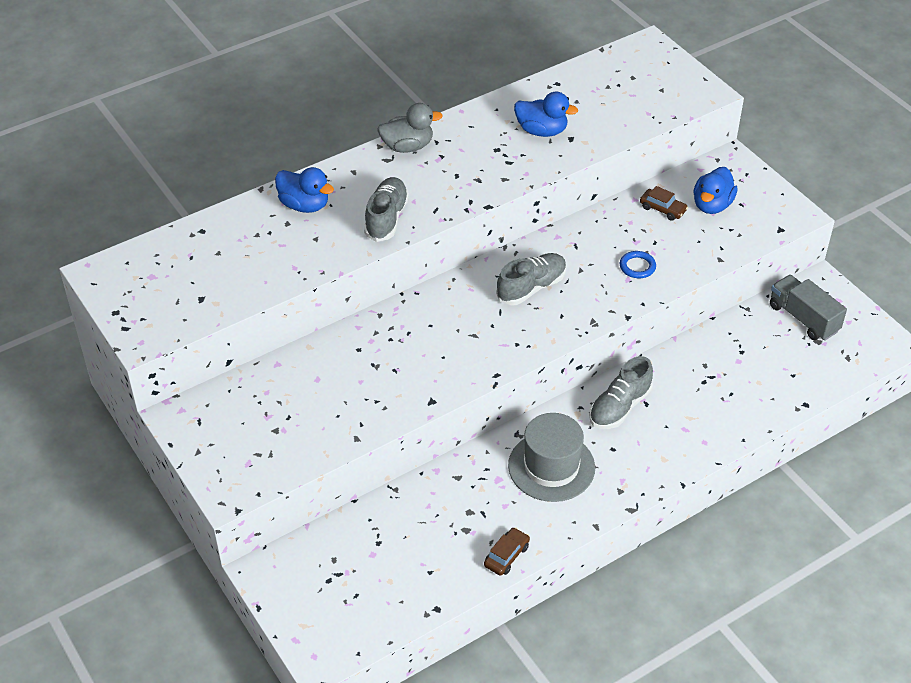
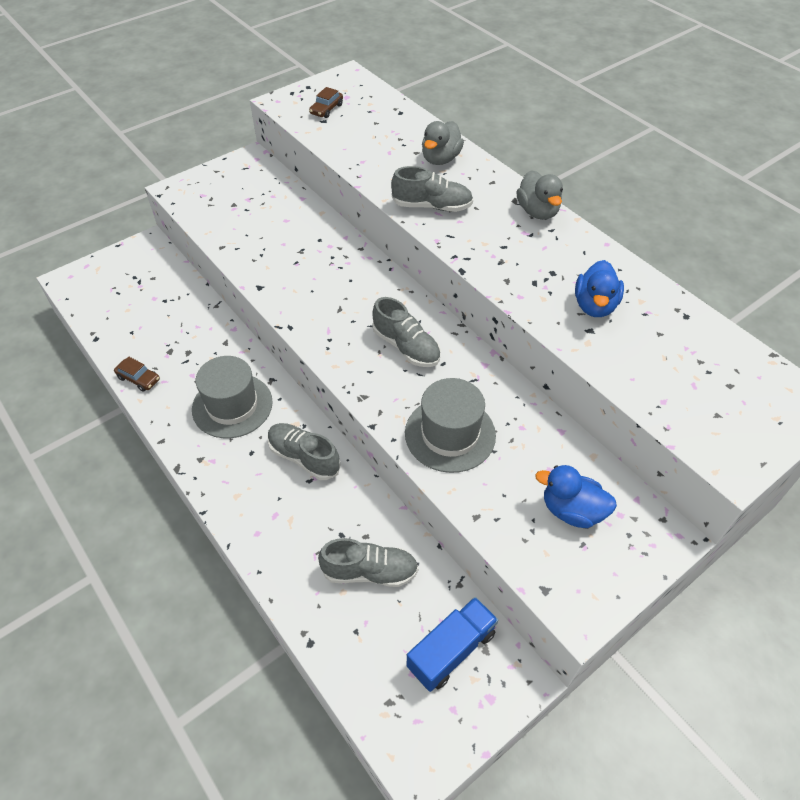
camera: 85 degrees right, 5 degrees up
blue duck [275,167,334,213] -> grey duck [422,121,464,165]
blue ring [620,251,656,278] -> grey hat [405,378,496,473]
brown car [640,186,688,221] -> brown car moved to [309,87,343,118]
grey truck [770,275,847,341] -> blue truck [407,597,498,692]
none -> grey shoe [318,538,419,587]

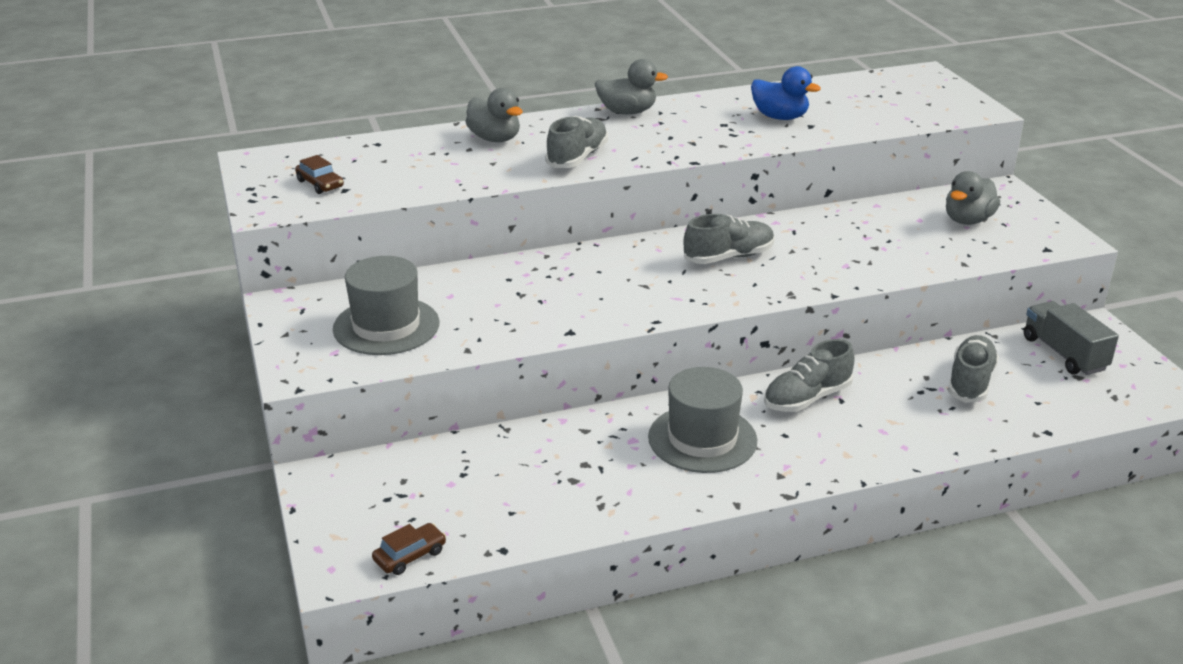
camera: 70 degrees left, 20 degrees down
brown car [114,357,160,392] -> brown car moved to [372,523,446,575]
grey hat [405,378,496,473] -> grey hat moved to [333,256,439,355]
blue truck [407,597,498,692] -> grey truck [1024,301,1119,375]
blue duck [535,465,617,528] -> grey duck [946,171,1000,225]

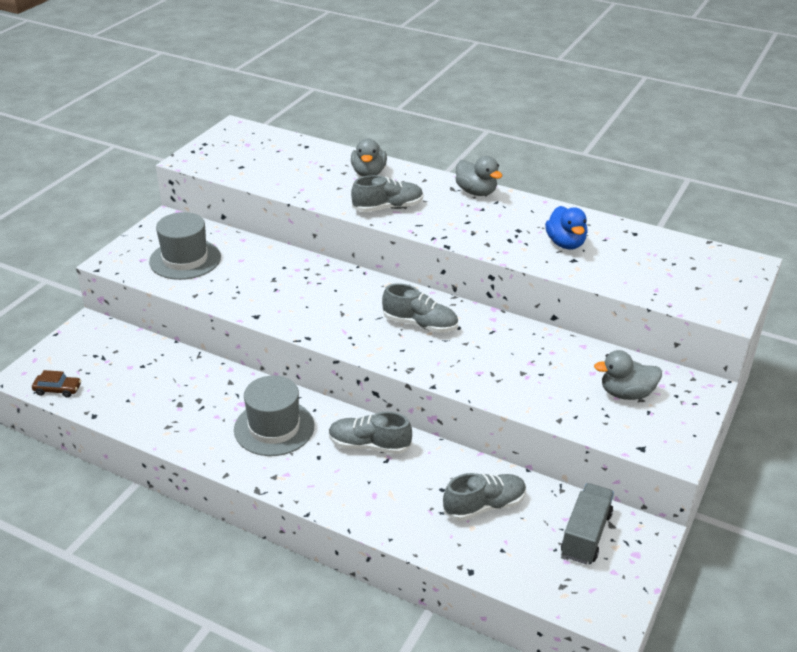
camera: 45 degrees right, 5 degrees up
brown car [295,155,344,194] -> none

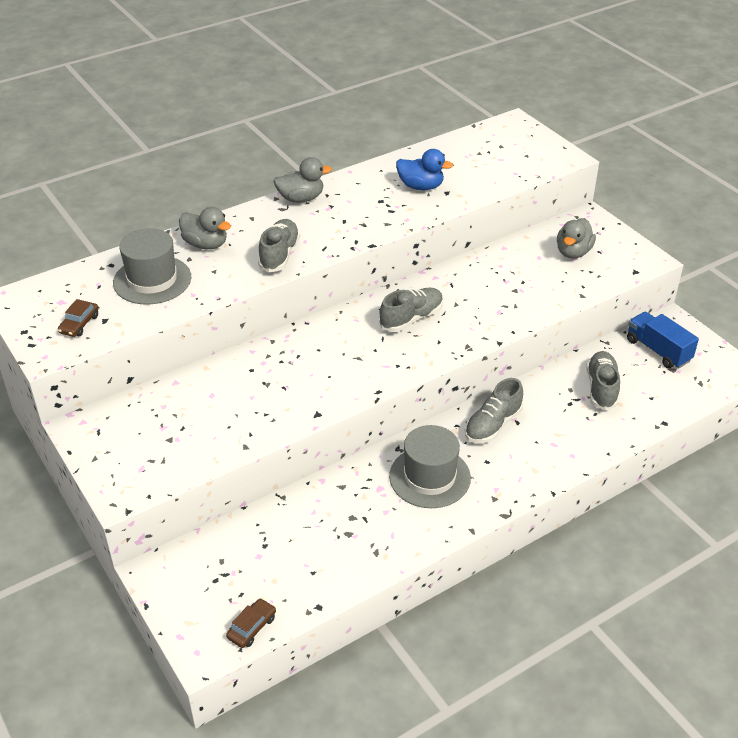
camera: 60 degrees left, 5 degrees up
grey hat [149,212,221,280] -> grey hat moved to [113,228,191,304]
grey truck [561,483,614,564] -> blue truck [627,312,699,369]
none -> brown car [58,299,98,337]

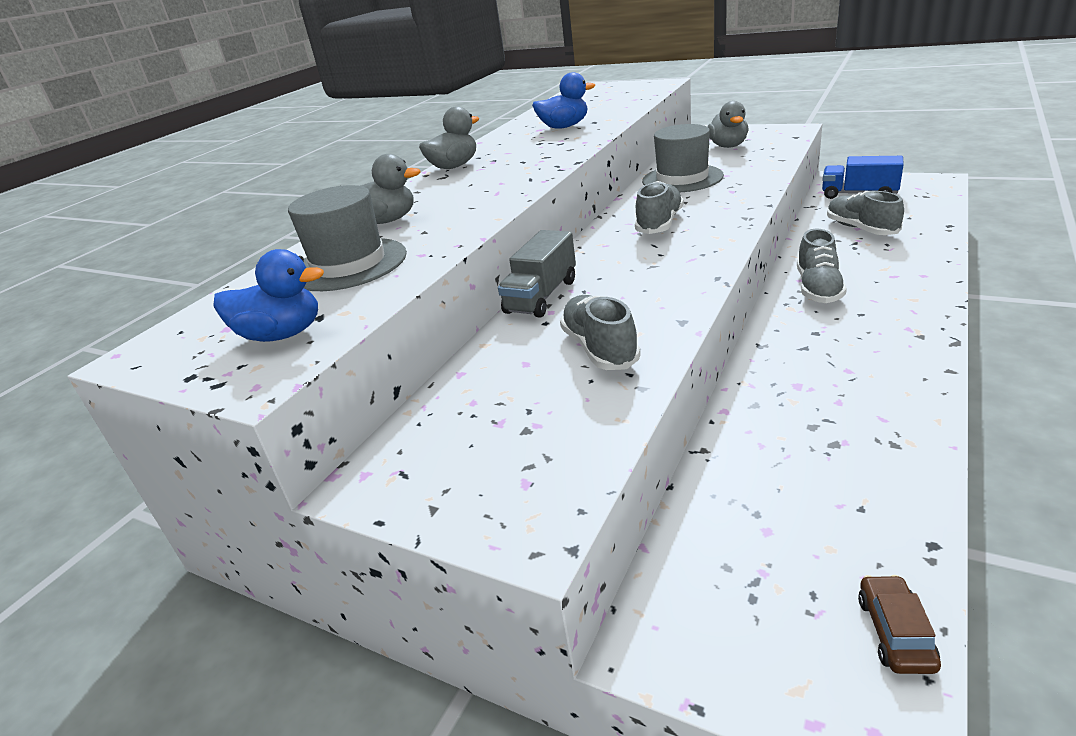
camera: 25 degrees left, 10 degrees down
brown car [58,299,98,337] -> blue duck [213,249,324,342]
grey shoe [258,219,300,272] -> grey shoe moved to [560,295,641,370]
grey hat [389,425,471,508] -> grey hat moved to [642,124,724,192]
none -> grey truck [498,230,576,318]

